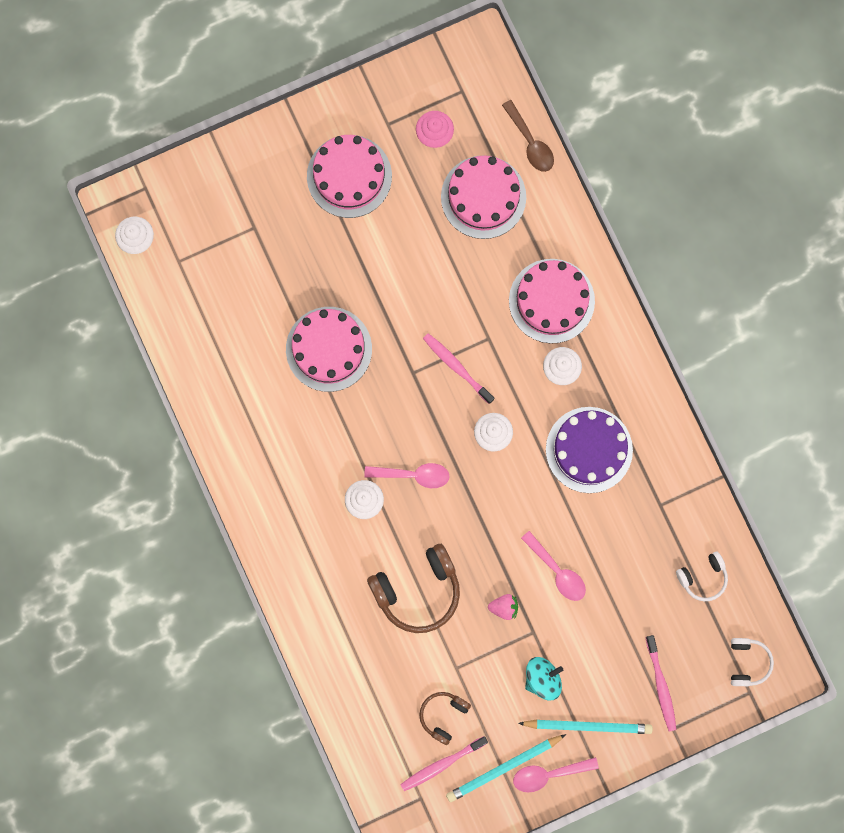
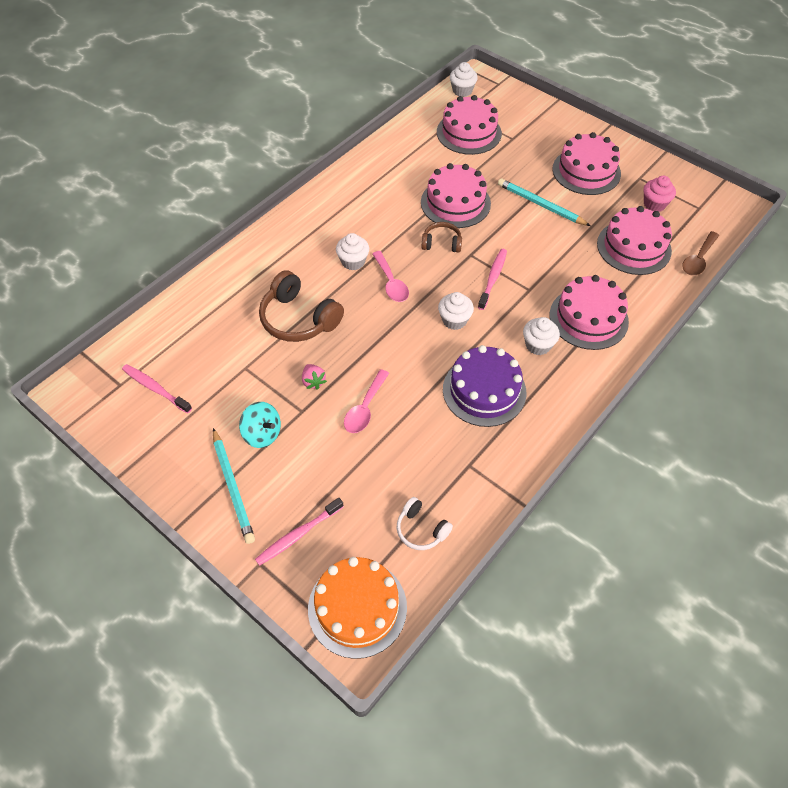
camera: 65 degrees right, 25 degrees down
brown headphones [419,692,471,745] -> brown headphones moved to [422,222,462,253]
turquoise pencil [446,734,566,802] -> turquoise pencil moved to [498,178,591,226]
pink spoon [513,757,599,793] -> none
white headphones [731,638,774,686] -> orange cake [308,557,407,659]
none -> pink cake [437,95,502,155]

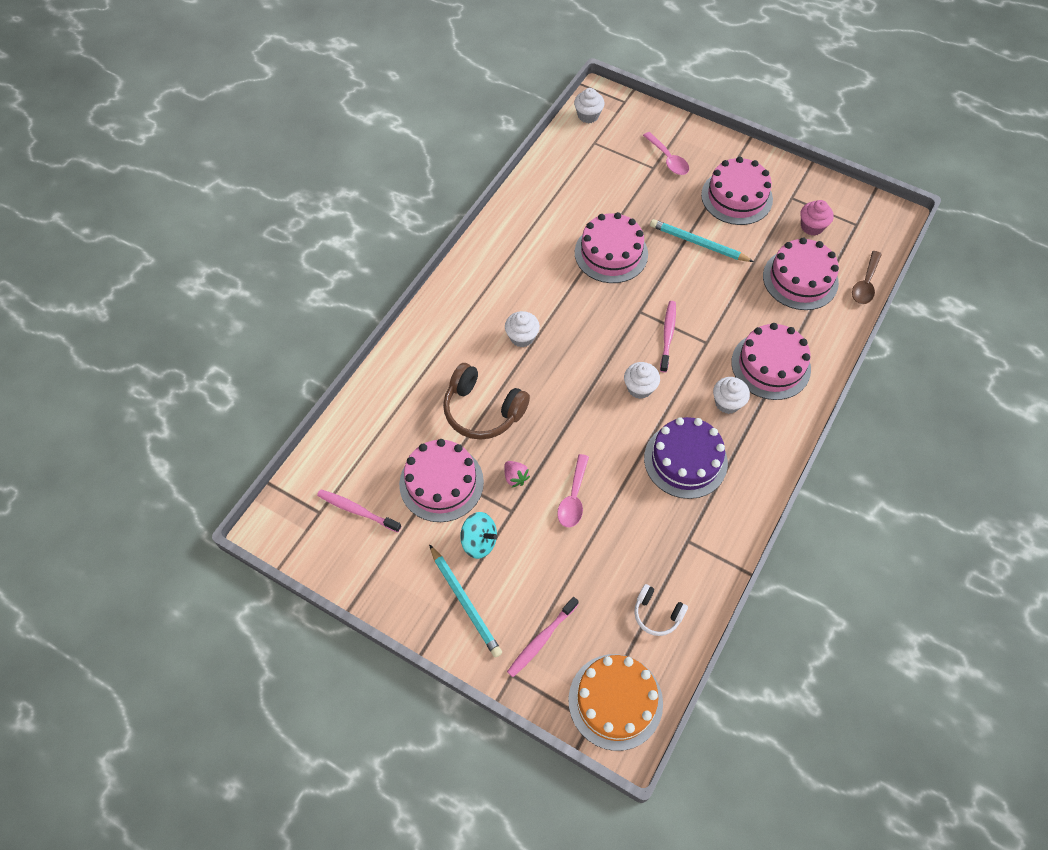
camera: 10 degrees left, 5 degrees up
pink spoon [372,251,409,302] -> pink spoon moved to [643,132,689,175]
brown headphones [422,222,462,253] -> none
pink cake [437,95,502,155] -> pink cake moved to [399,439,484,522]

